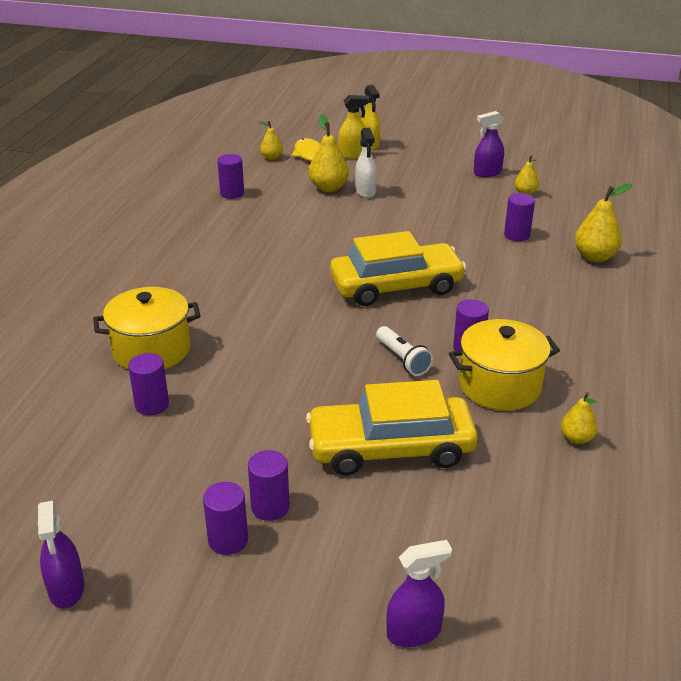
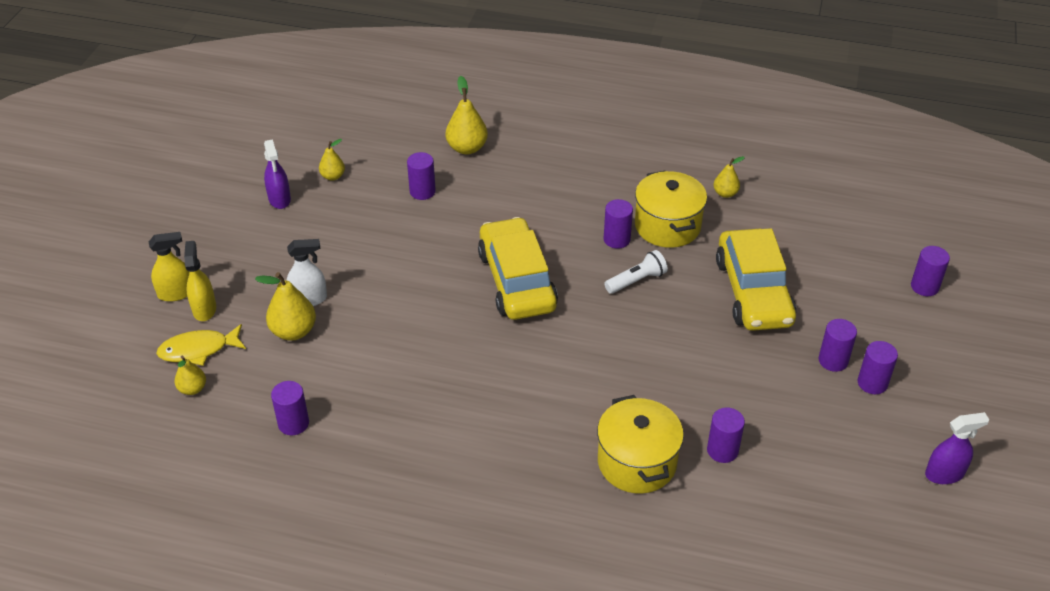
camera: 90 degrees left, 10 degrees up
purple spray bottle [386,540,452,647] -> purple cylinder [911,246,950,296]

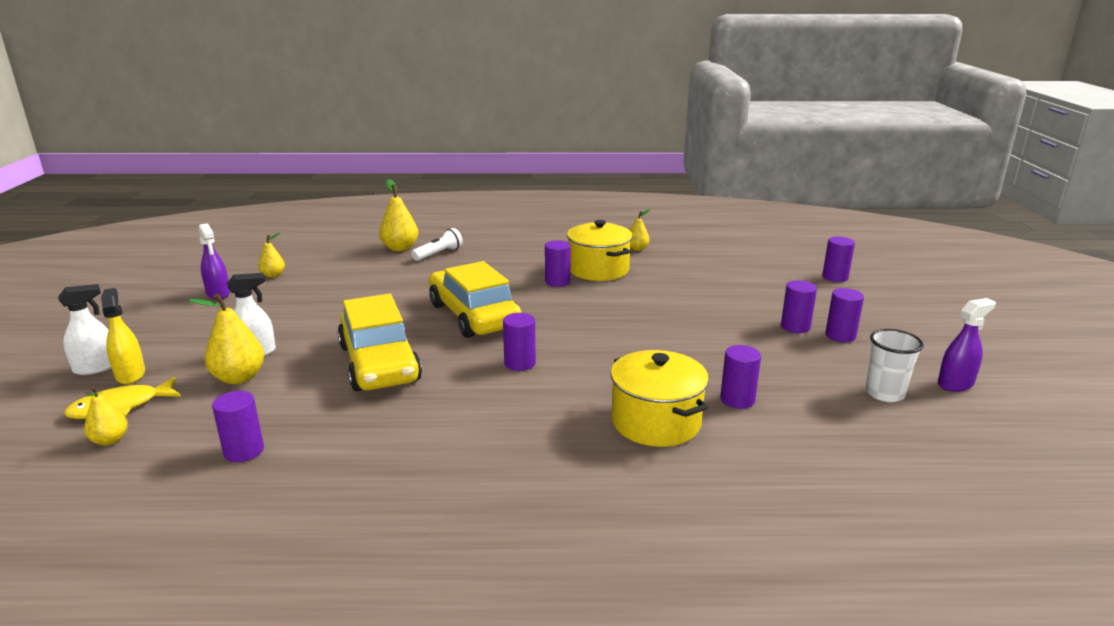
camera: 15 degrees left, 20 degrees down
yellow spray bottle [149,232,189,302] -> white spray bottle [58,284,111,375]
purple cylinder [407,152,436,200] -> purple cylinder moved to [503,313,536,371]
white flashlight [605,250,668,294] -> white flashlight moved to [411,228,463,261]
yellow car [716,228,797,331] -> yellow car moved to [337,294,422,391]
none -> white cup [865,329,924,402]

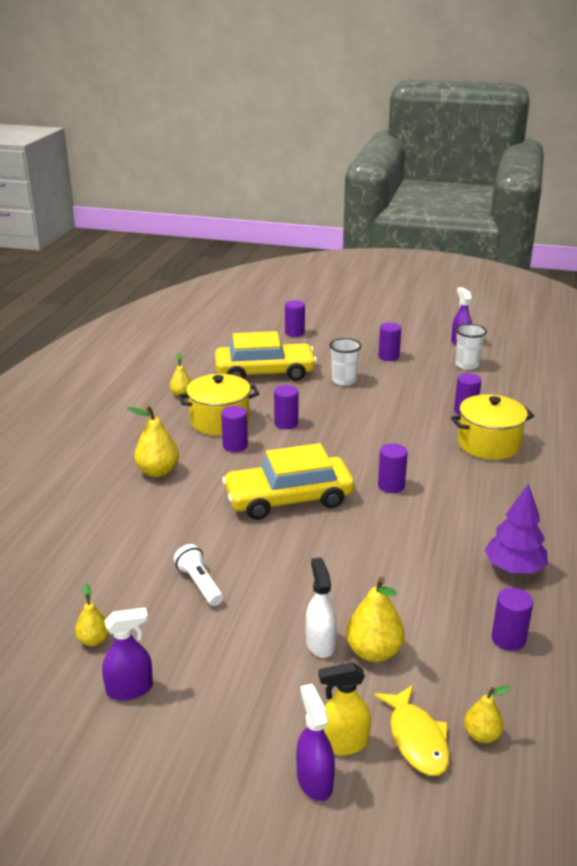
camera: 75 degrees left, 5 degrees up
white spray bottle [58,284,111,375] -> purple spray bottle [296,684,335,801]
yellow car [337,294,422,391] -> yellow car moved to [215,331,317,381]
yellow pear [379,179,418,251] -> yellow pear moved to [127,406,179,477]
white flashlight [411,228,463,261] -> white flashlight moved to [173,544,223,606]
purple cylinder [781,280,817,333] -> purple cylinder moved to [274,385,299,429]
none -> white cup [329,338,362,386]
none -> purple tree [484,483,548,574]

